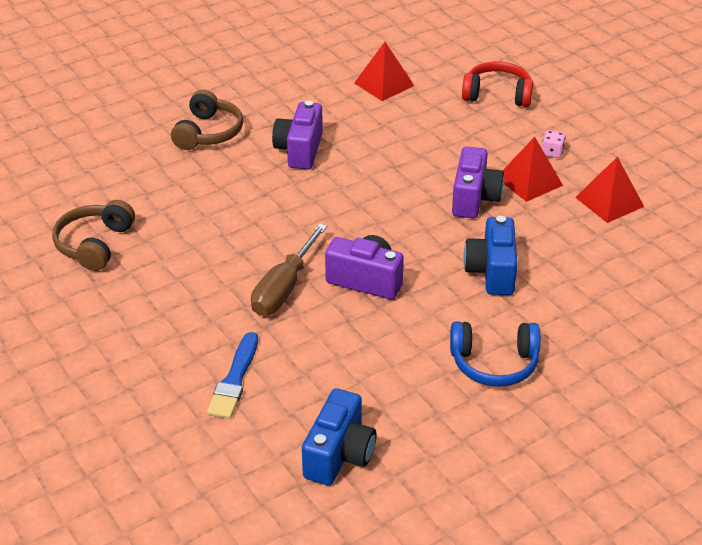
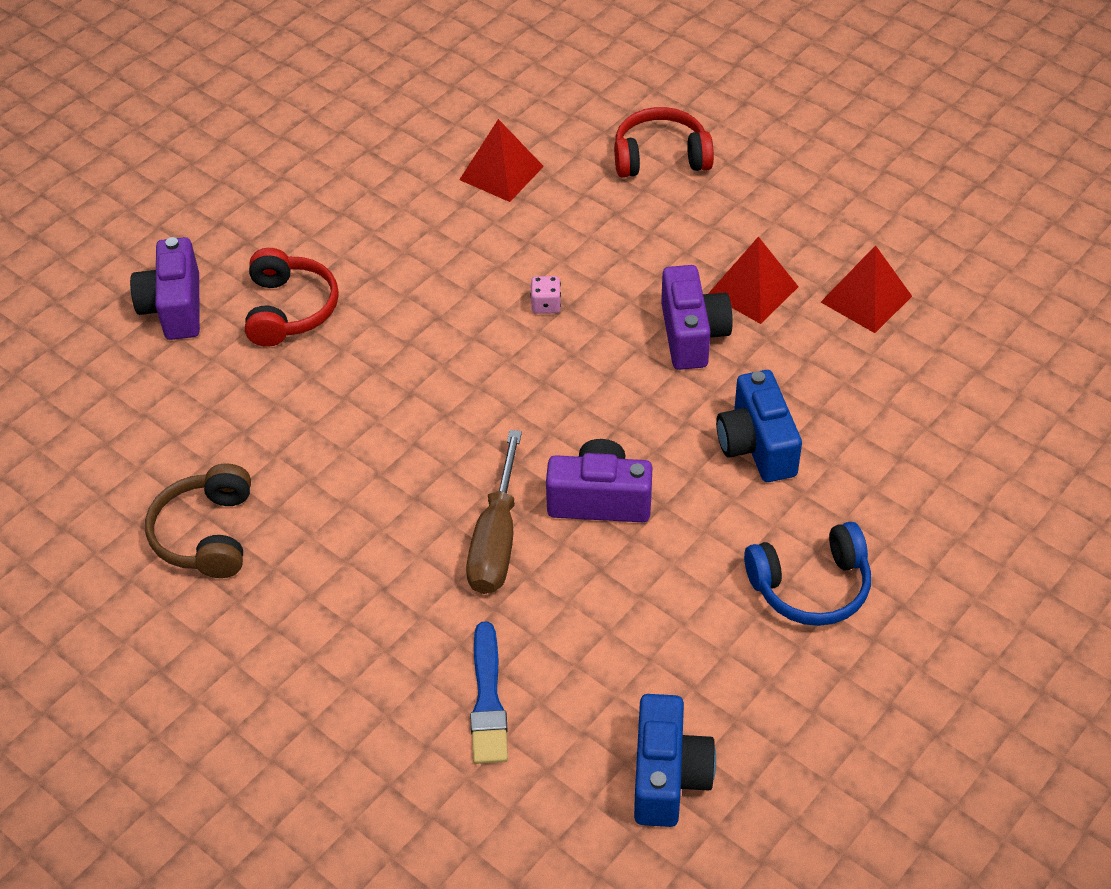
camera: 15 degrees left, 10 degrees up
brown headphones [171,90,243,150] -> red headphones [245,248,339,347]
purple camera [272,101,323,170] -> purple camera moved to [130,237,200,340]
pink dice [542,130,566,158] -> pink dice moved to [530,276,561,314]

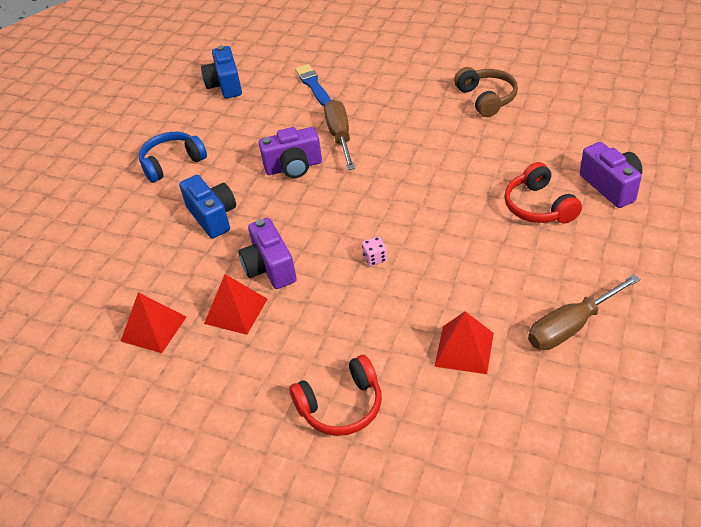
camera: 165 degrees right, 5 degrees down
none -> brown screwdriver [528,274,640,350]

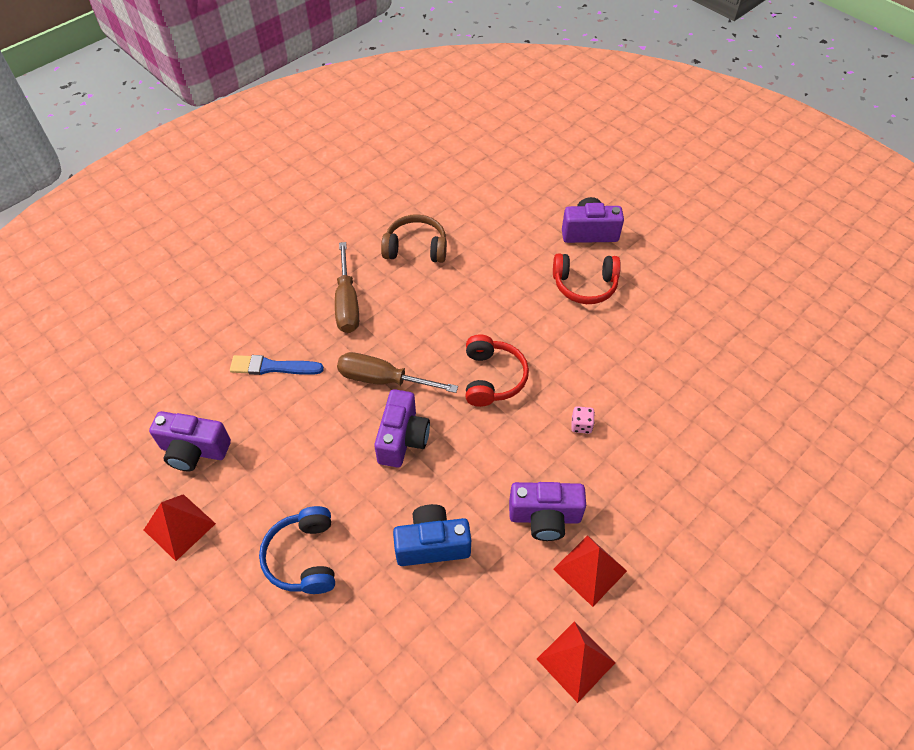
camera: 70 degrees left, 10 degrees up
blue camera [201,45,242,99] -> purple camera [149,411,231,471]
red headphones [290,355,382,436] -> red headphones moved to [465,334,529,407]
red pyramid [434,311,494,374] -> red pyramid moved to [144,494,216,561]
brown screwdriver [528,274,640,350] -> brown screwdriver moved to [335,242,359,333]

